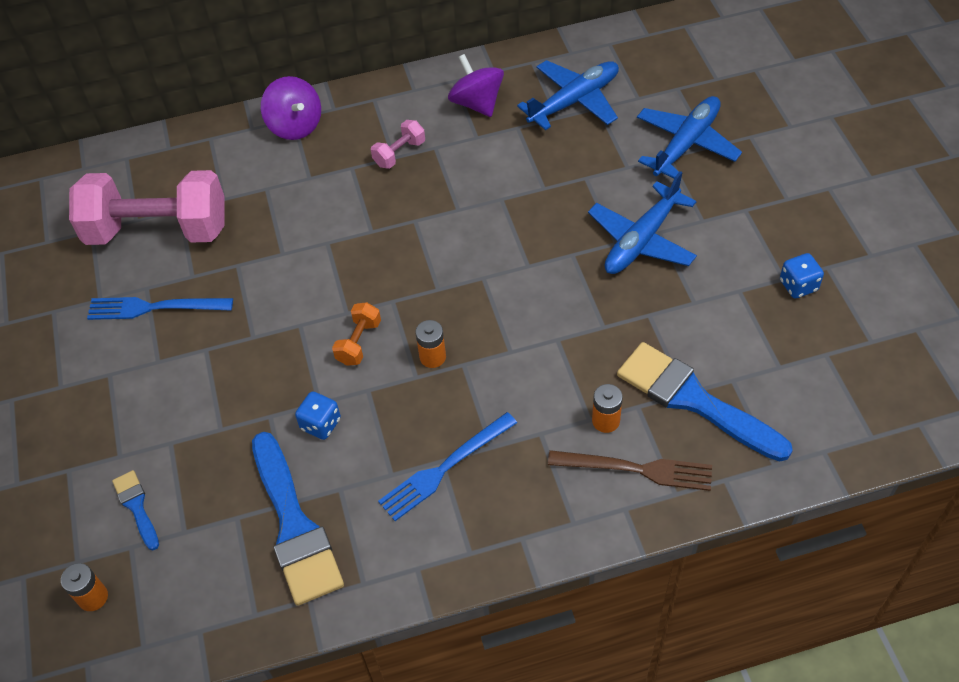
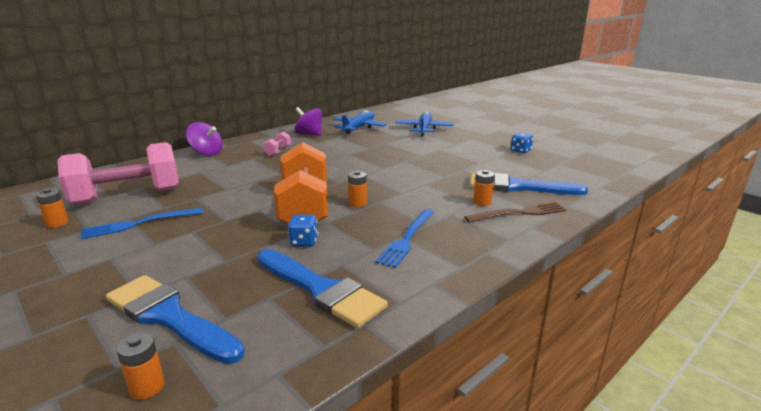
camera: 30 degrees left, 30 degrees down
blue brush [112,470,159,551] -> blue brush [106,275,245,364], size x2.08
orange dumbbell [332,302,381,366] -> orange dumbbell [274,142,328,224], size x2.43
blue plane [588,171,697,274] -> none
none -> orange battery [36,188,69,228]

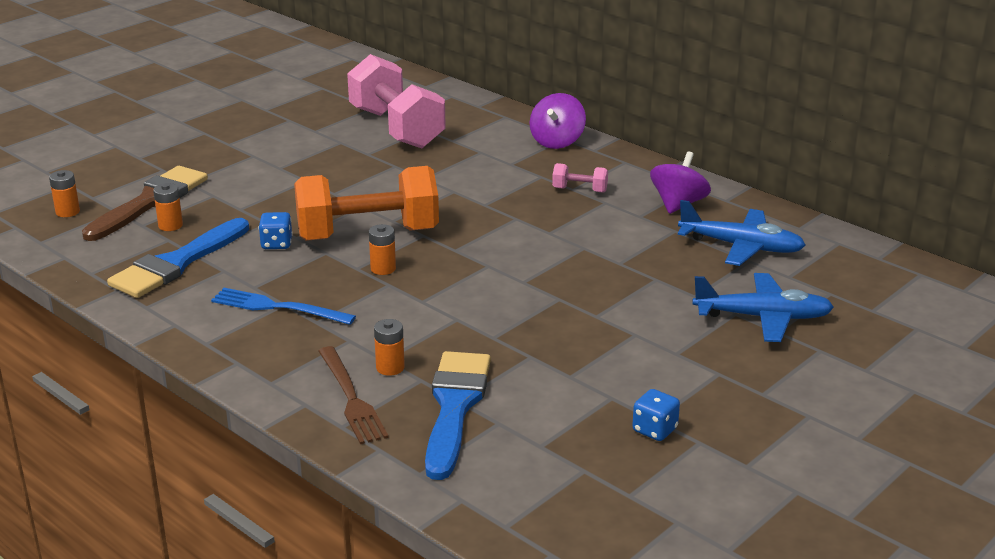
camera: 85 degrees right, 5 degrees up
orange battery [36,188,69,228] -> orange battery moved to [153,183,183,231]
blue fork [81,208,203,239] -> none
blue brush [106,275,245,364] -> brown brush [82,166,208,241]

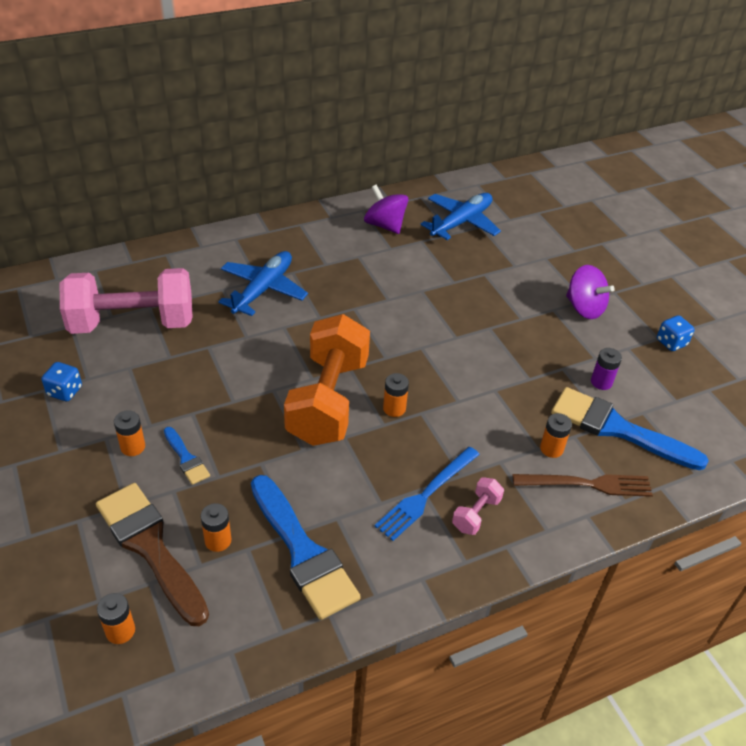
camera: 70 degrees left, 15 degrees up
blue dice [258,212,293,249] -> blue dice moved to [42,362,82,401]
purple spinning top [530,93,586,149] -> purple spinning top moved to [566,265,615,319]
pink dumbbell [552,163,608,193] -> pink dumbbell moved to [452,477,504,535]
blue plane [692,273,834,342] -> blue plane moved to [218,251,308,316]
none -> orange battery [114,410,145,456]
none -> blue brush [164,427,210,485]
none -> purple battery [591,348,622,390]

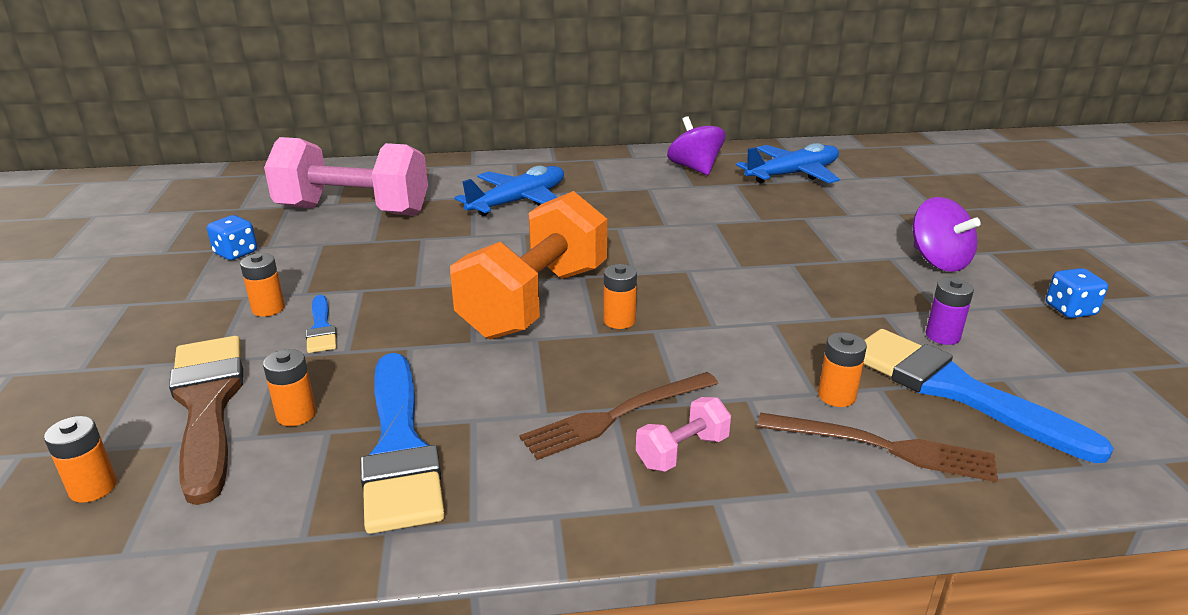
camera: 20 degrees right, 15 degrees down
blue fork [375,447,480,541] -> brown fork [520,372,718,460]

